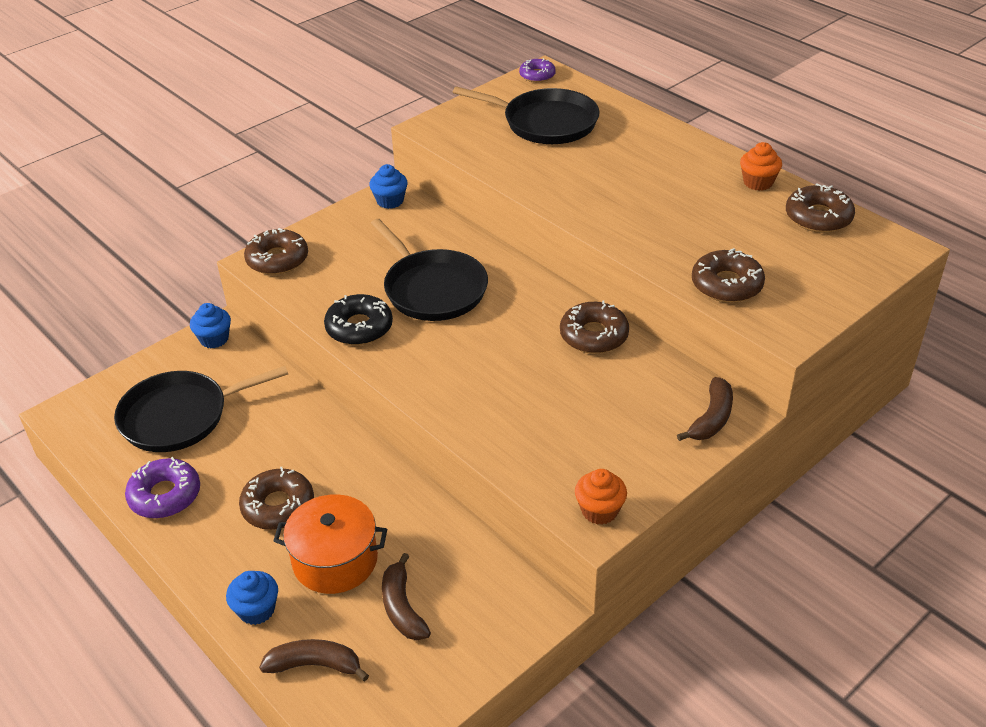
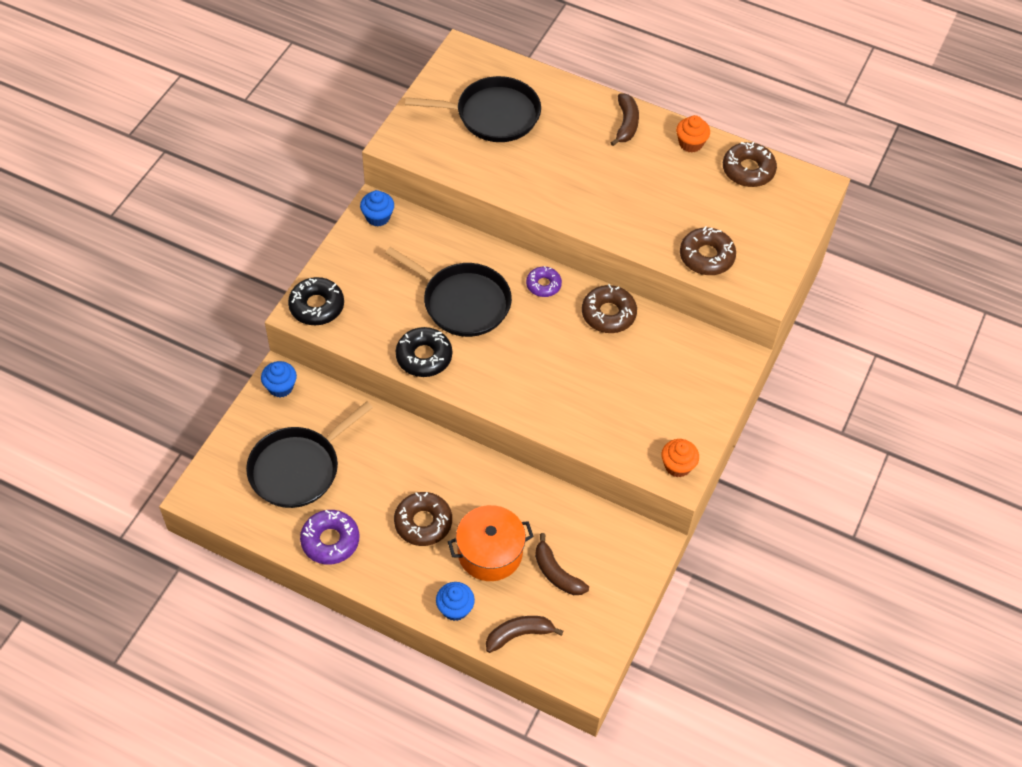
camera: 25 degrees left, 15 degrees up
brown donut [244,228,308,275] -> black donut [288,277,344,325]
purple donut [519,58,556,82] -> purple donut moved to [526,266,562,297]
brown banana [677,377,733,441] -> brown banana moved to [611,94,639,146]

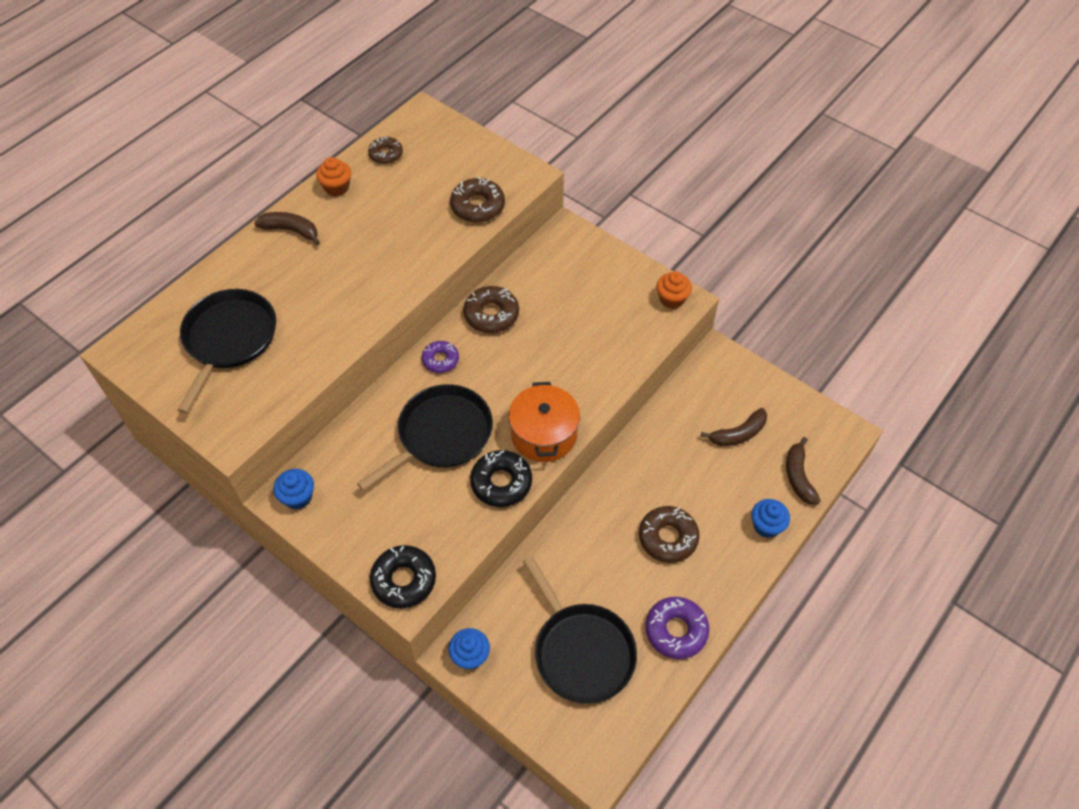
camera: 75 degrees left, 0 degrees up
orange pot [448,505,534,581] -> orange pot moved to [508,382,580,462]
brown donut [723,142,777,187] -> brown donut [368,137,403,164], size x0.65

